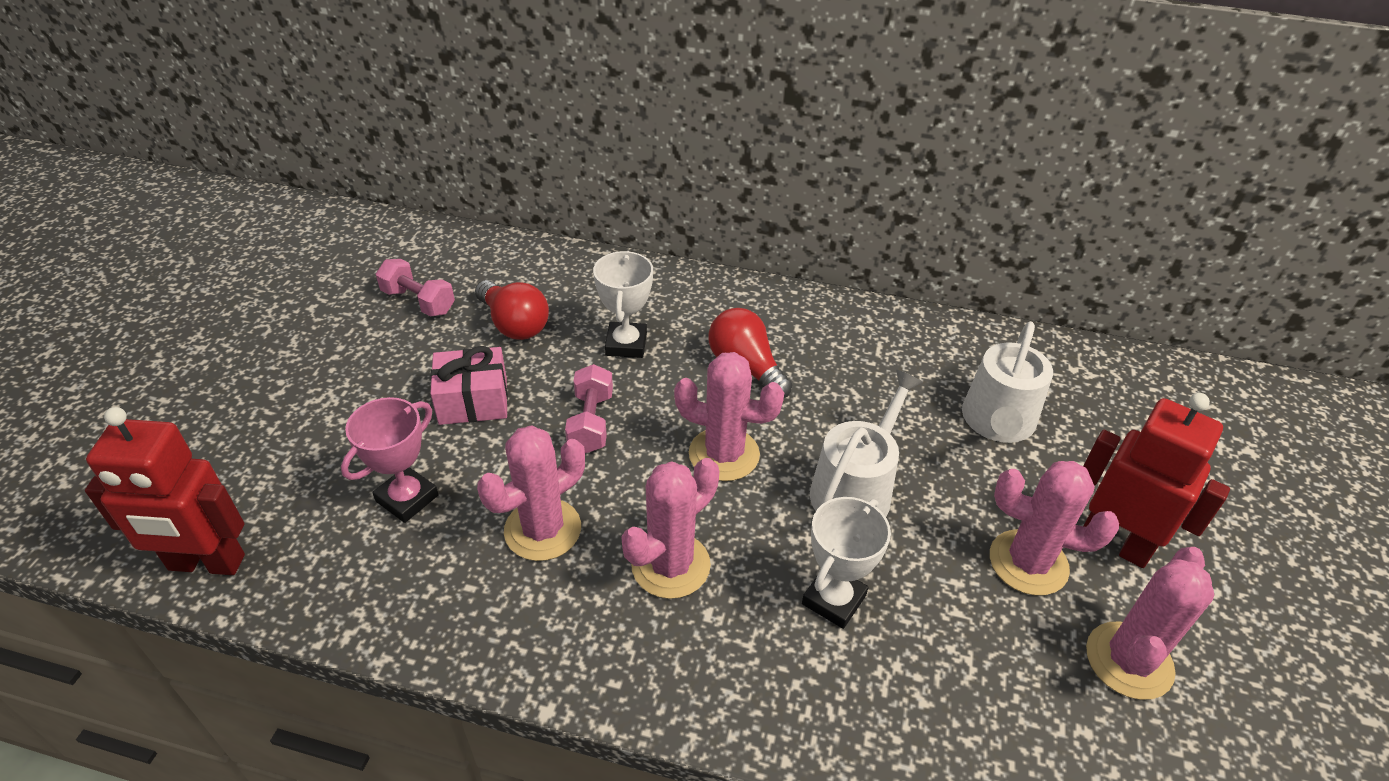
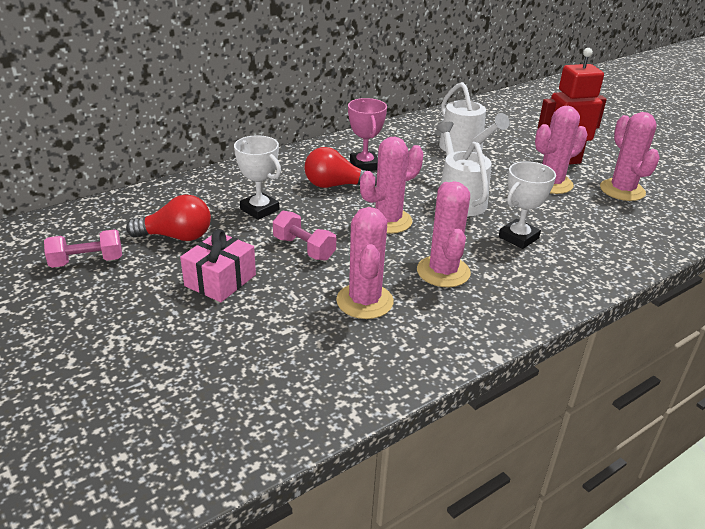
camera: 50 degrees left, 10 degrees down
red robot [85,407,245,575] -> none
pink trophy [341,397,438,523] -> pink trophy moved to [348,98,387,171]
white trophy [802,497,891,629] -> white trophy turned 60 degrees clockwise [499,161,556,249]

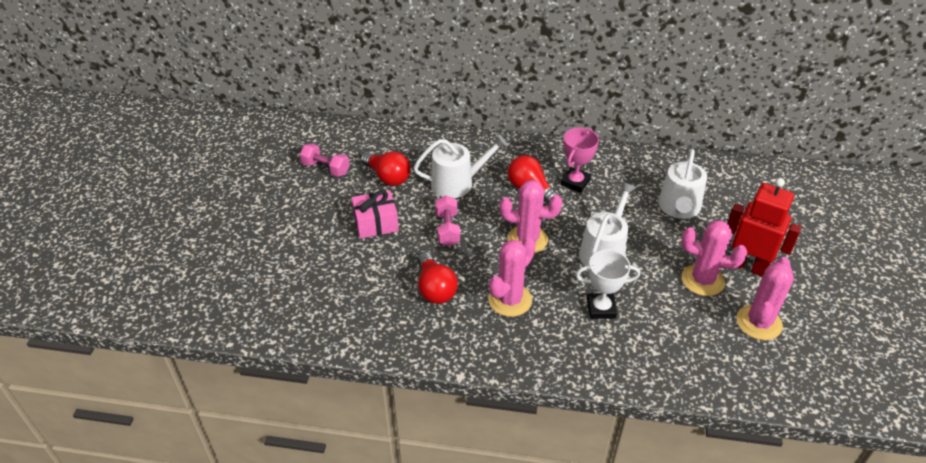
camera: 45 degrees right, 10 degrees up
white trophy [234,135,281,220] -> white watering can [414,134,508,198]
pink cactus [336,207,394,319] -> red light bulb [418,252,458,304]

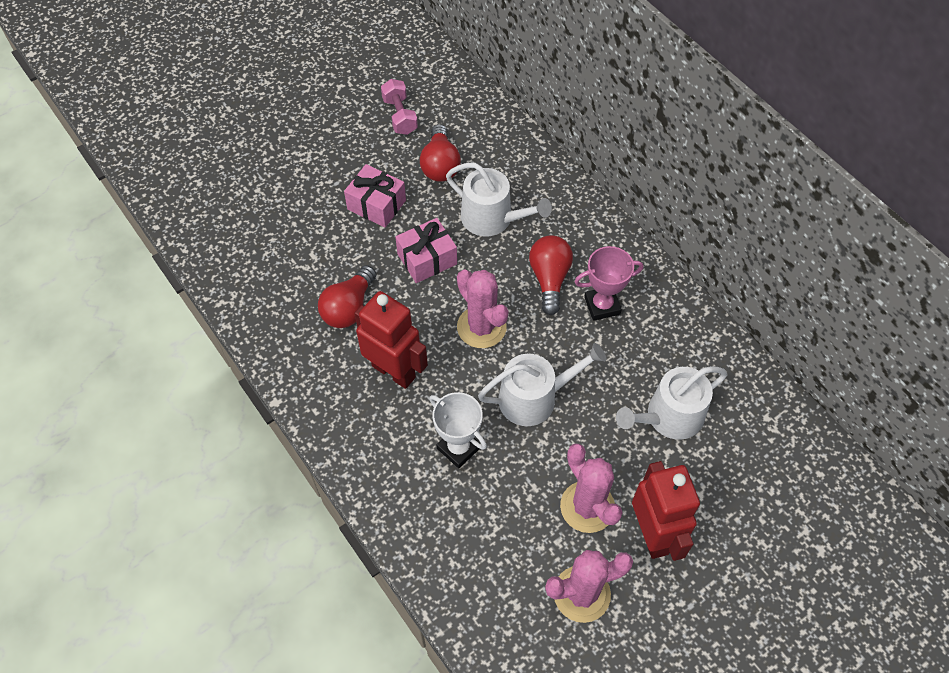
camera: 45 degrees right, 15 degrees up
pink dumbbell [435,196,460,246] -> pink gift [395,218,457,283]
pink cactus [488,237,536,317] -> red robot [354,291,428,389]

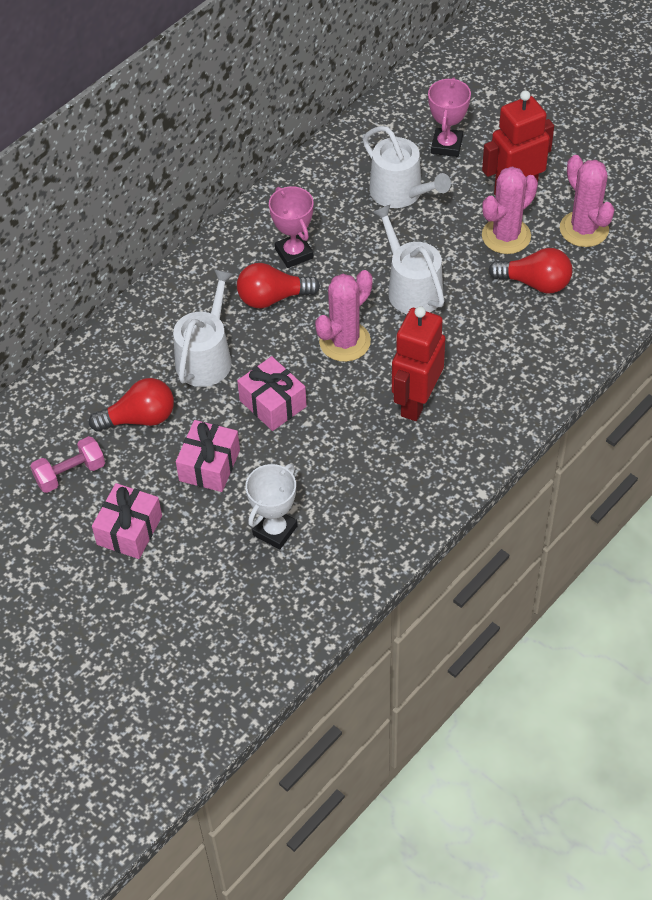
camera: 100 degrees left, 5 degrees down
red light bulb [318,265,376,328] -> red light bulb moved to [488,248,572,293]
white trophy [430,392,487,468] -> white trophy moved to [245,464,298,549]
none -> pink gift [92,483,162,559]
none -> pink trophy [428,78,471,157]

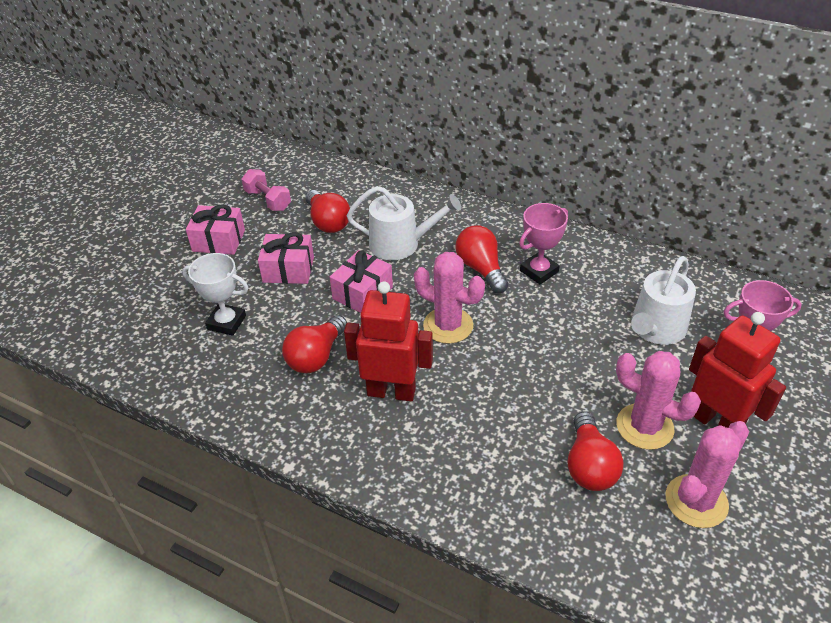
camera: 75 degrees right, 10 degrees down
white watering can [373,205,444,314] -> none
none -> red light bulb [282,315,347,373]

